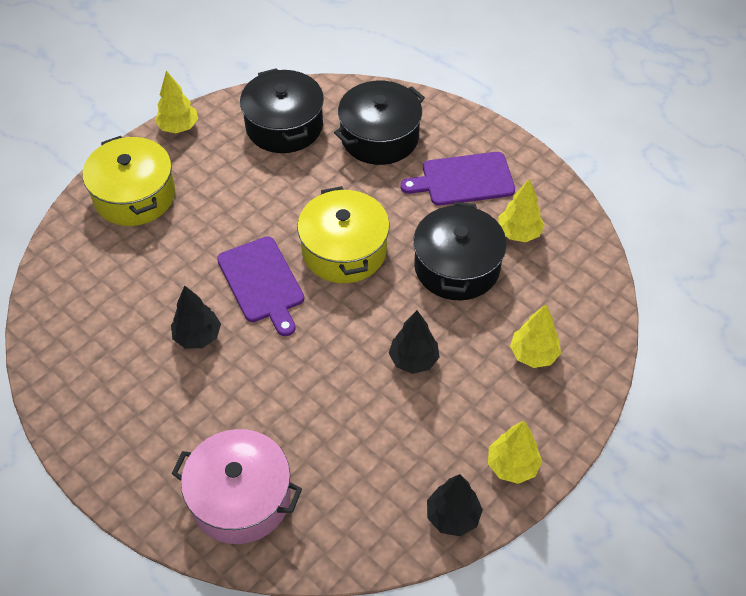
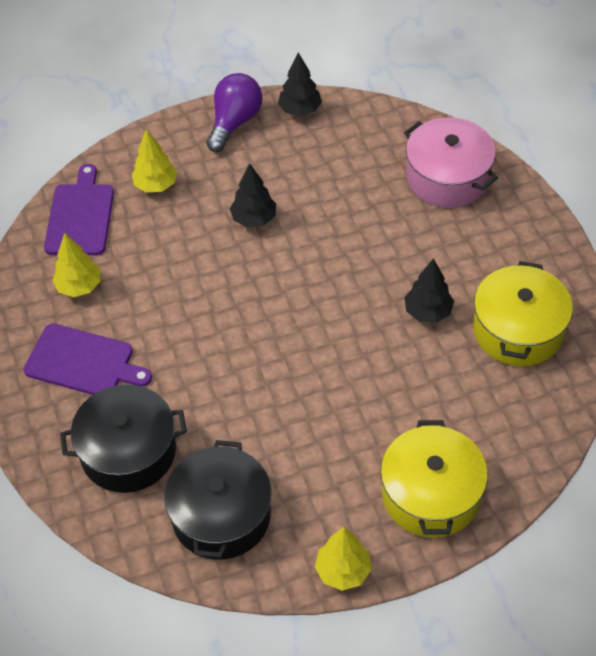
camera: 150 degrees left, 0 degrees up
purple cutting board [217,236,304,336] -> purple cutting board moved to [44,164,114,255]
yellow pot [297,186,390,283] -> yellow pot moved to [473,261,573,366]
black pot [413,202,507,300] -> none
yellow tree [488,421,542,484] -> purple light bulb [206,73,262,152]

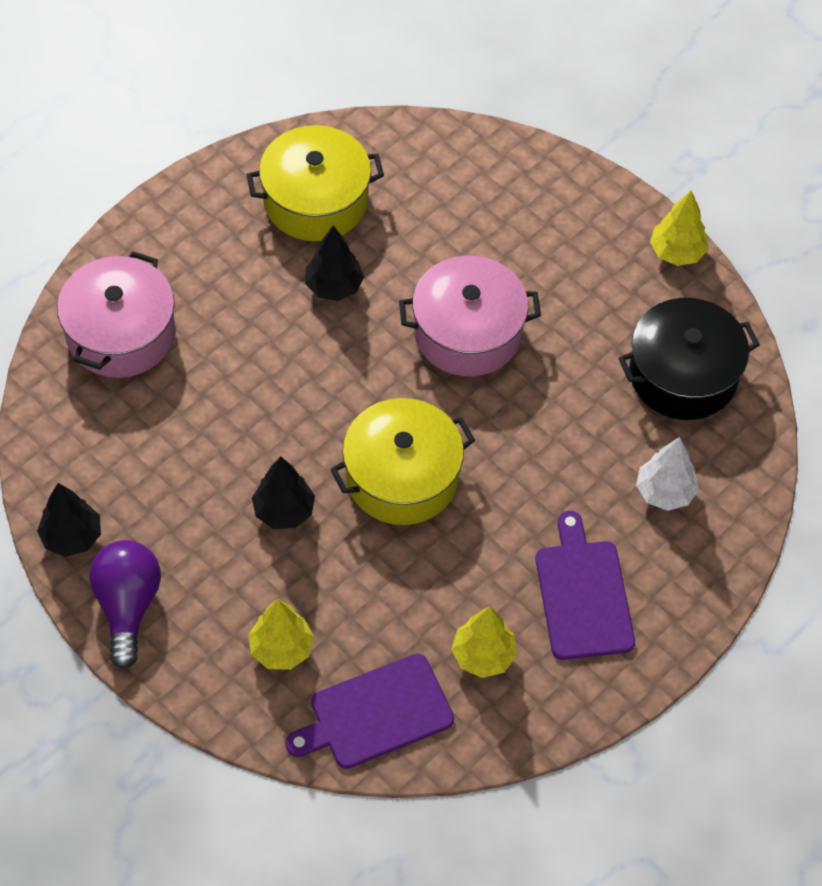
camera: 120 degrees left, 5 degrees up
black pot [60,384,187,493] -> white tree [636,437,699,511]
purple light bulb [206,73,262,152] -> purple light bulb turned 90 degrees clockwise [89,540,161,669]
yellow pot [381,420,488,538] -> yellow pot moved to [330,398,475,525]
none -> pink pot [399,256,541,376]

